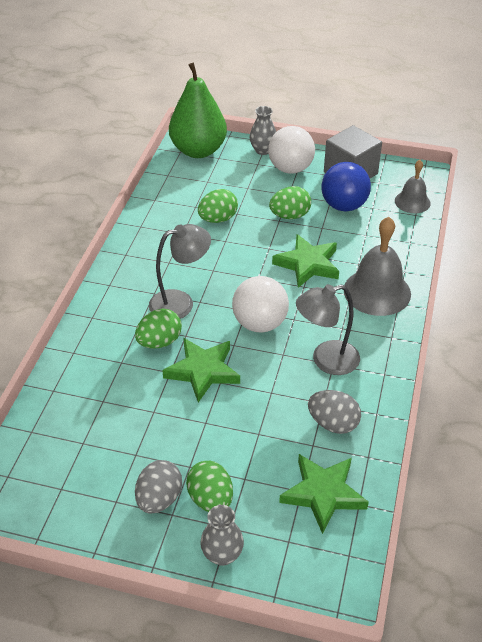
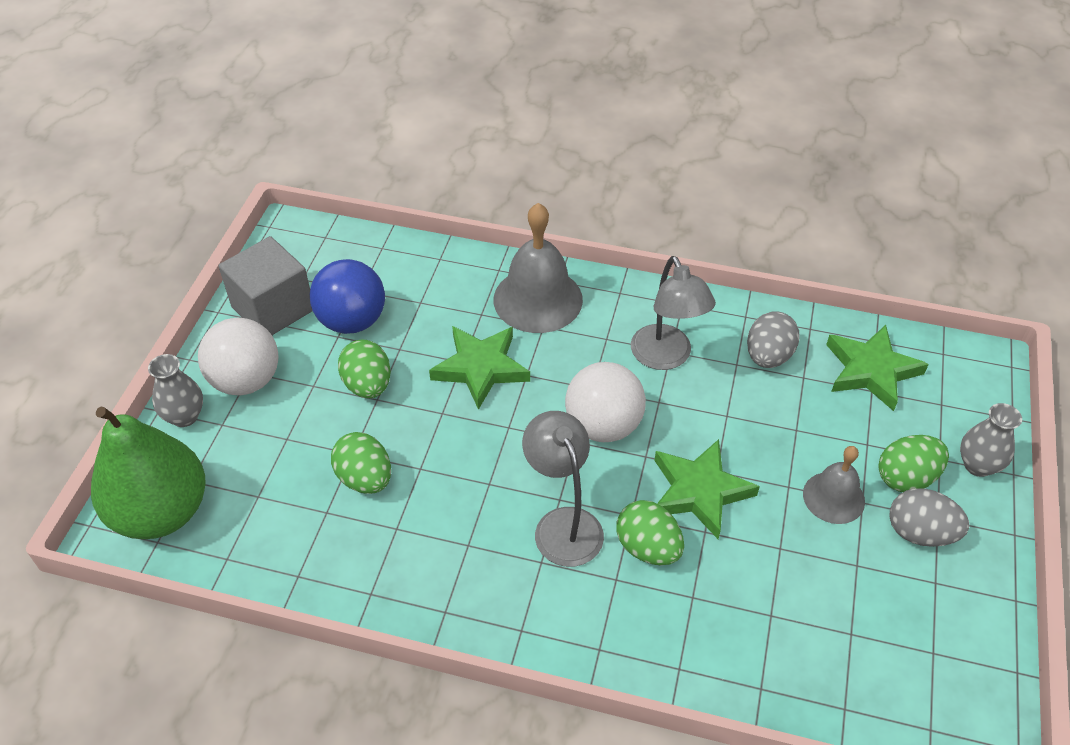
camera: 90 degrees left, 5 degrees up
grey bell [395,160,431,213] -> grey bell moved to [803,446,865,524]

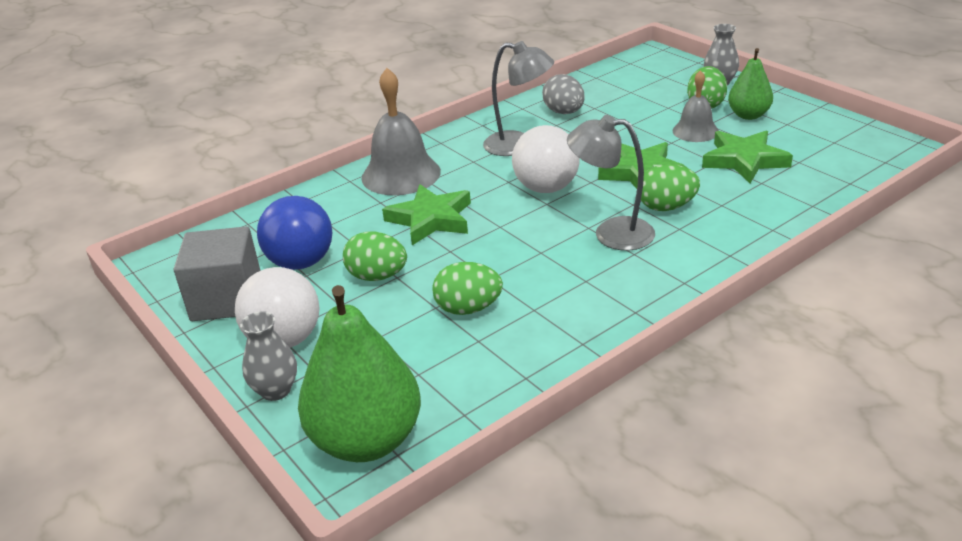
camera: 50 degrees left, 15 degrees down
green star [826,325,929,411] -> green star moved to [702,130,793,183]
grey egg [889,488,969,547] -> green pear [728,48,773,120]

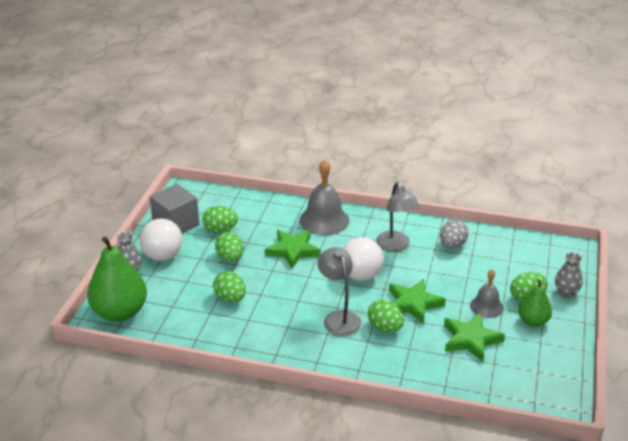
camera: 50 degrees right, 0 degrees up
blue ball [257,196,332,270] -> green egg [202,206,238,233]

